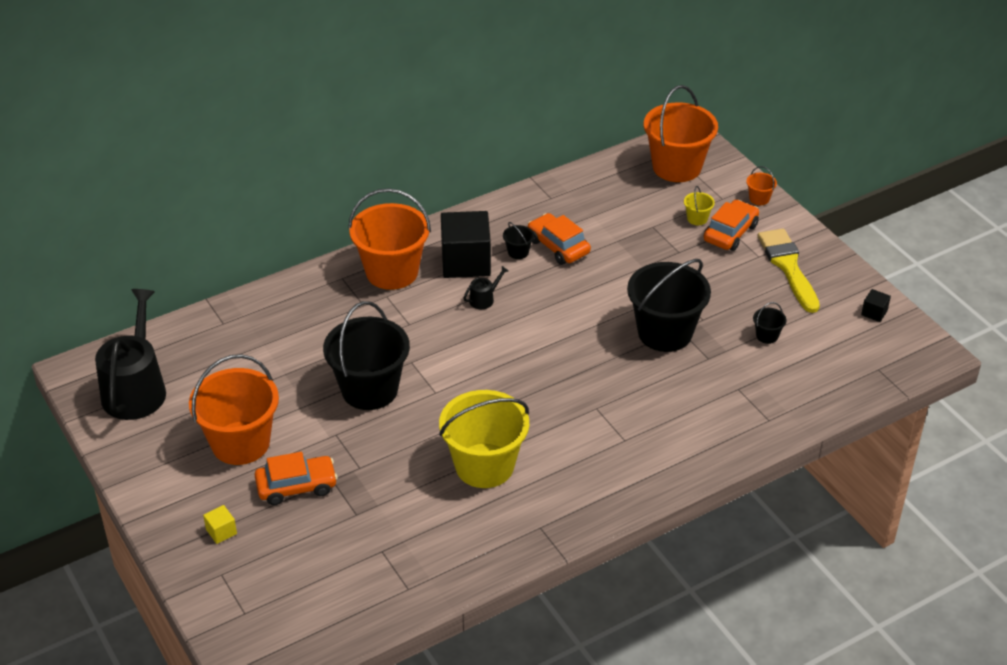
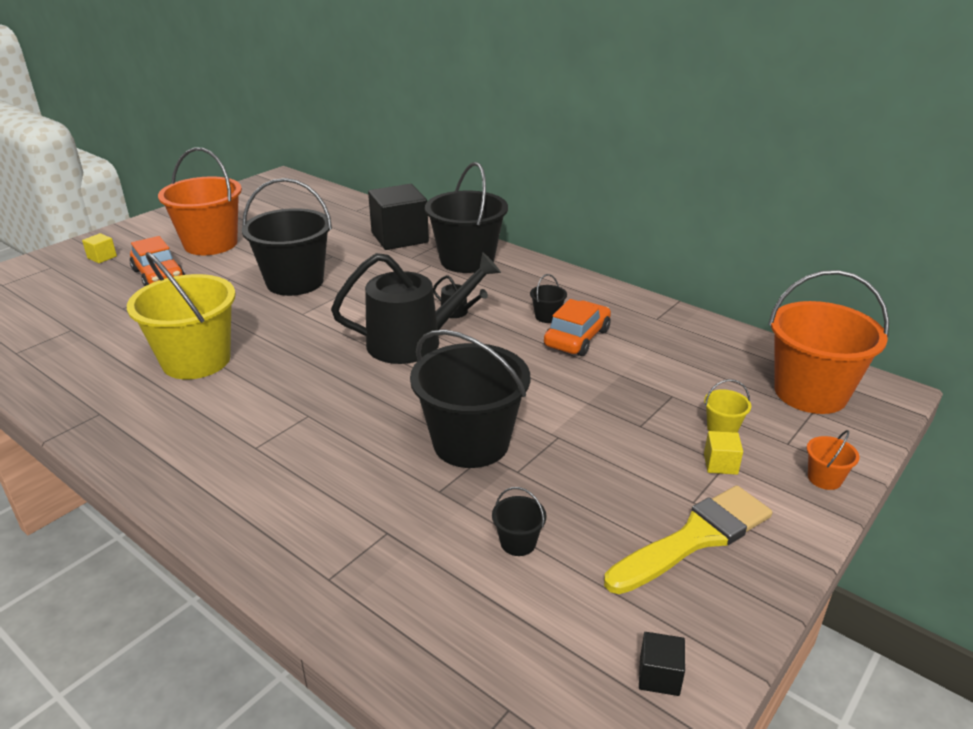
camera: 70 degrees right, 10 degrees down
black watering can [95,289,166,420] -> black watering can moved to [331,252,501,364]
orange bucket [348,188,431,290] -> black bucket [425,162,508,273]
black cube [441,211,491,278] -> black cube moved to [368,184,429,250]
orange car [704,200,759,251] -> yellow cube [704,431,743,475]

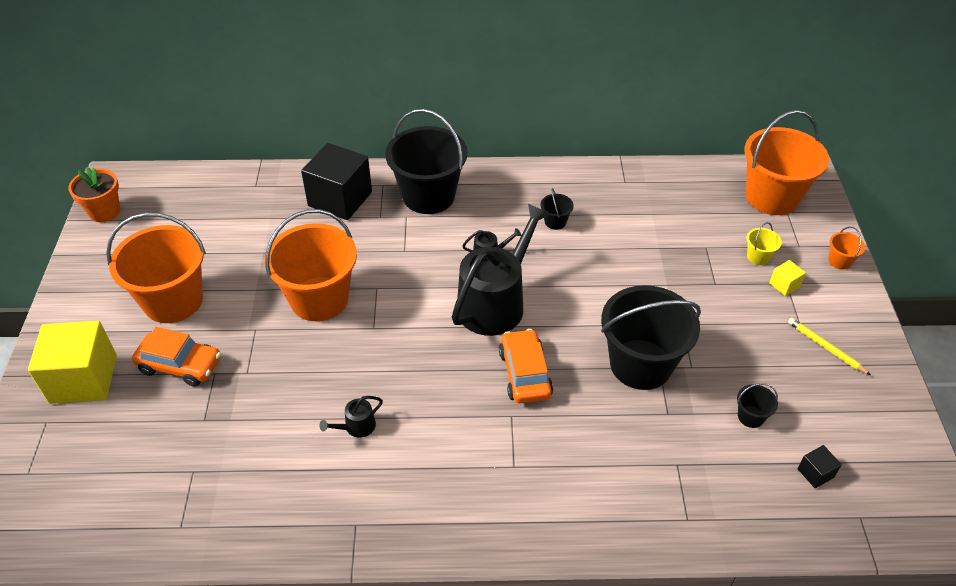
camera: 40 degrees left, 15 degrees up
yellow cube [82,233,117,263] -> yellow cube [28,321,117,404], size x2.37
yellow bucket [127,252,236,379] -> black watering can [319,396,383,438]
black bucket [242,178,332,296] -> orange bucket [264,209,357,321]
orange car [544,299,611,356] -> orange car moved to [499,329,553,404]
yellow brush [604,485,772,594] -> yellow pencil [788,318,871,375]
black cube [639,632,685,696] -> black cube moved to [797,445,842,488]
none -> orange flower pot [68,167,120,222]

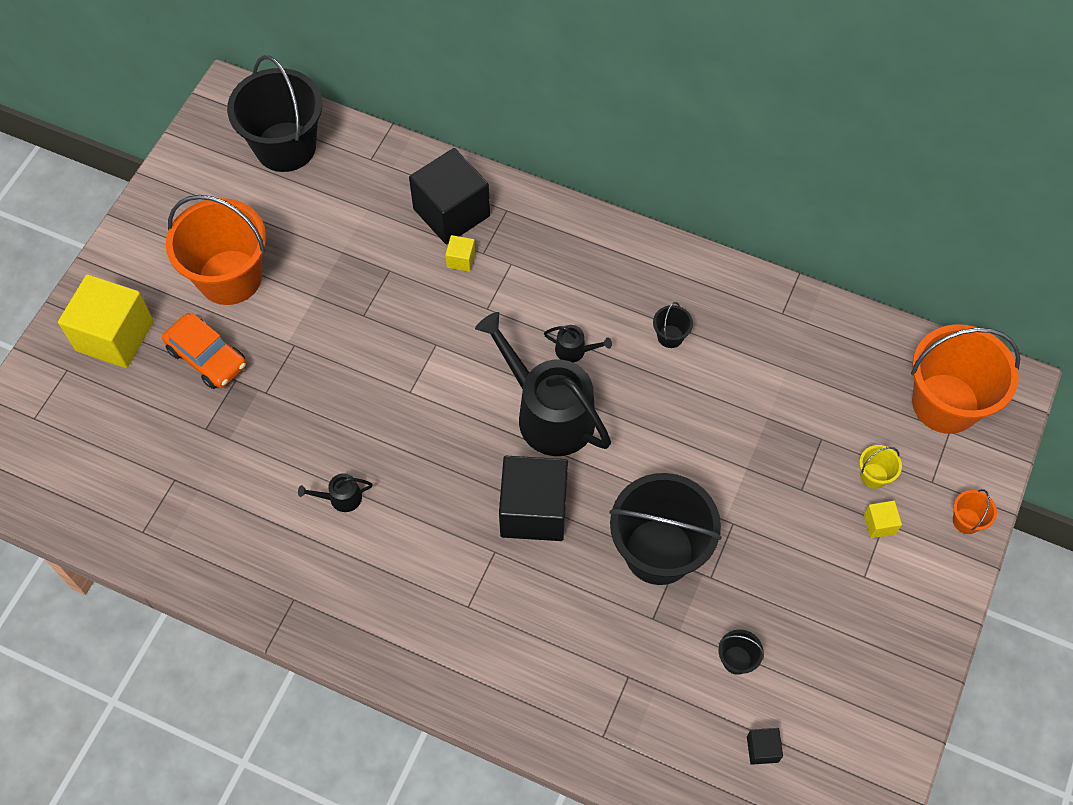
camera: 25 degrees right, 15 degrees up
orange flower pot [68,167,120,222] -> none
orange bucket [264,209,357,321] -> none
black bucket [385,109,468,214] -> black bucket moved to [227,55,322,172]
black watering can [452,204,550,336] -> black watering can turned 105 degrees counterclockwise [475,312,611,456]
orange car [499,329,553,404] -> black cube [499,456,568,541]
yellow pencil [788,318,871,375] -> none
none -> yellow cube [445,235,475,272]

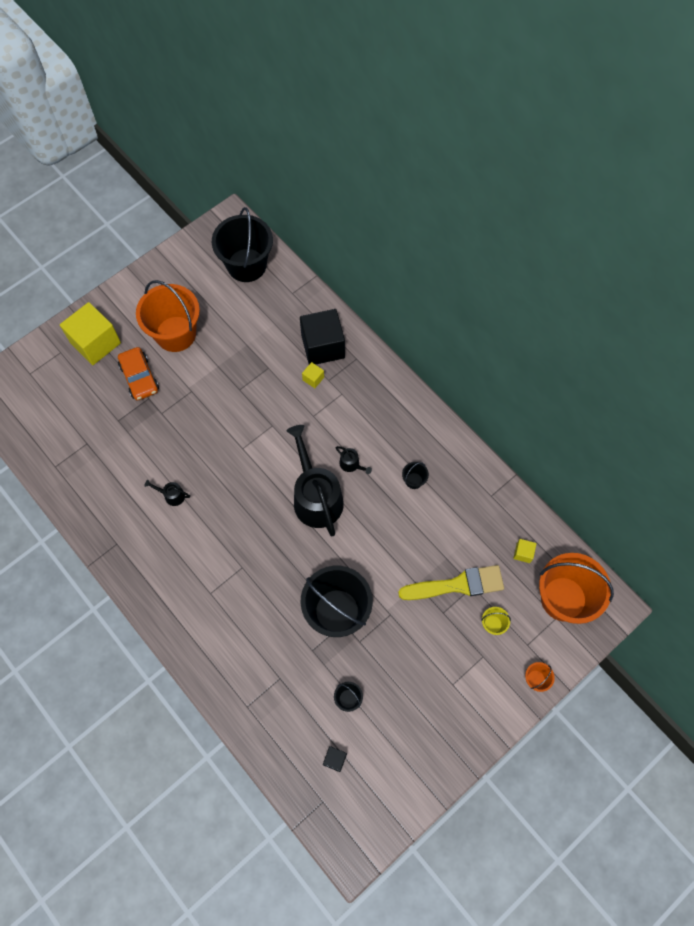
camera: 25 degrees right, 5 degrees up
black cube [499,456,568,541] -> none
yellow cube [864,501,902,538] -> yellow cube moved to [513,539,536,563]
none -> yellow brush [398,565,504,600]

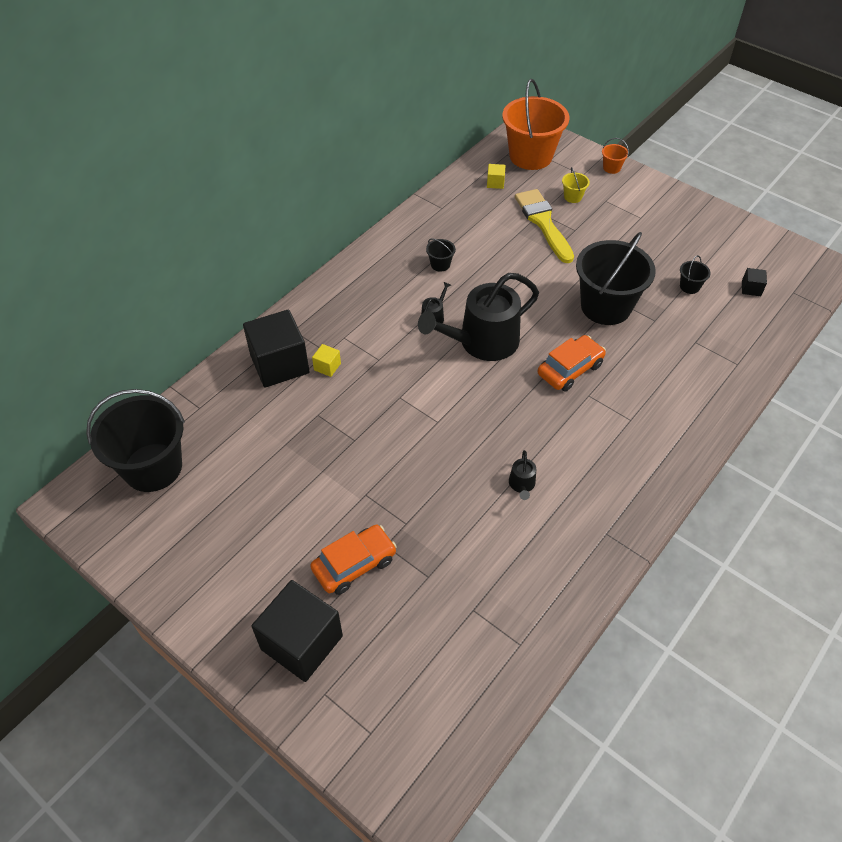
camera: 100 degrees left, 15 degrees down
yellow cube [60,302,121,365] -> black cube [251,580,343,682]
orange bucket [136,280,200,352] -> none
none -> orange car [537,335,606,391]

